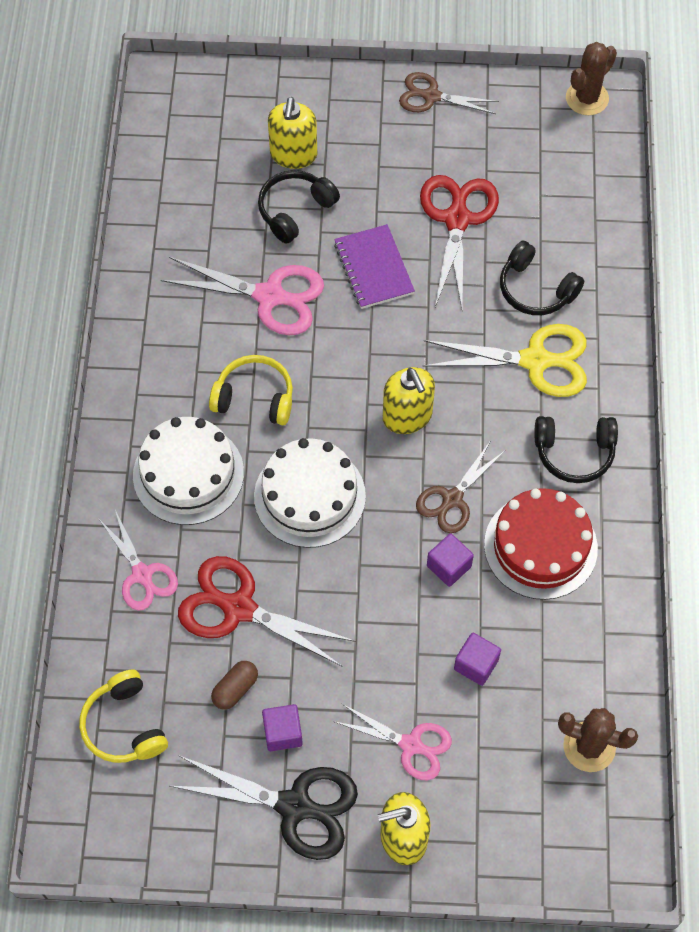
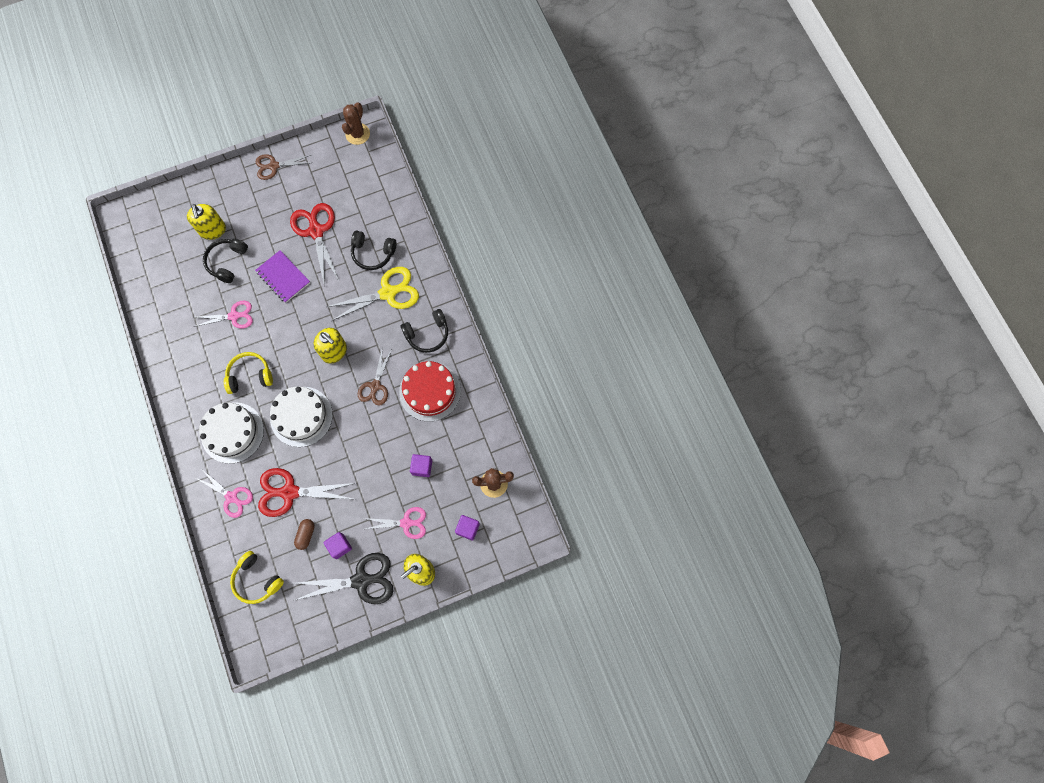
camera: 25 degrees left, 10 degrees up
pink scissors [161,257,324,335] -> pink scissors [194,301,253,329], size x0.65
purple cube [427,534,474,587] -> purple cube moved to [455,515,480,541]

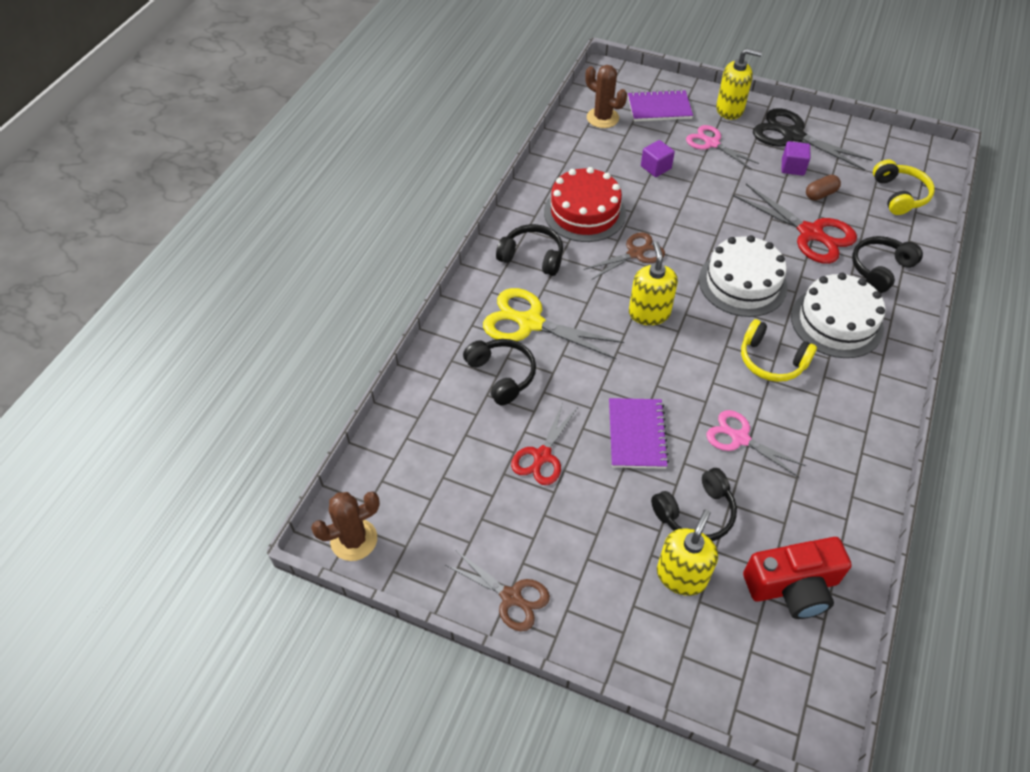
camera: 135 degrees left, 20 degrees down
pink scissors [196,471,253,518] -> black headphones [852,236,923,293]
red scissors [290,203,339,286] -> red scissors [511,403,578,485], size x0.65
purple cube [455,515,480,541] -> purple notebook [628,89,693,121]
none -> red camera [743,537,852,619]

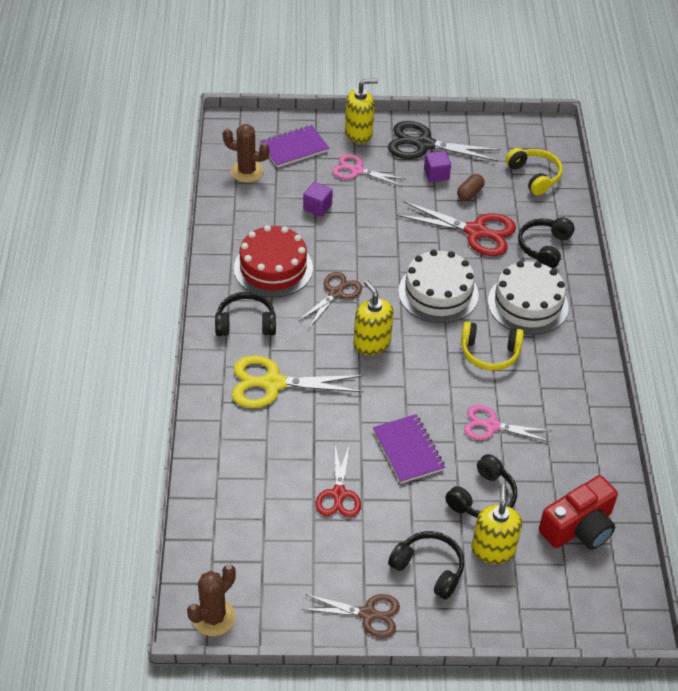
camera: 25 degrees left, 5 degrees down
black headphones [463,339,536,405] -> black headphones moved to [388,531,464,600]

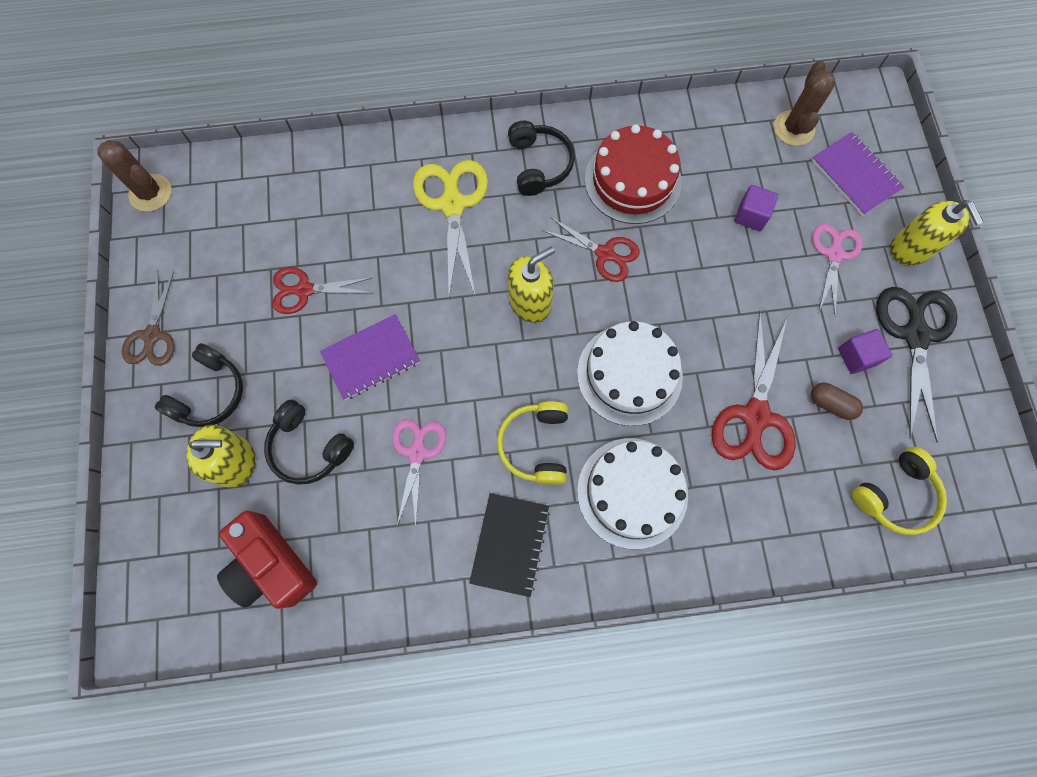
camera: 85 degrees right, 25 degrees up
brown scissors [298,272,362,328] -> red scissors [542,217,640,282]
black headphones [518,218,575,269] -> none
none -> black notebook [469,493,550,597]

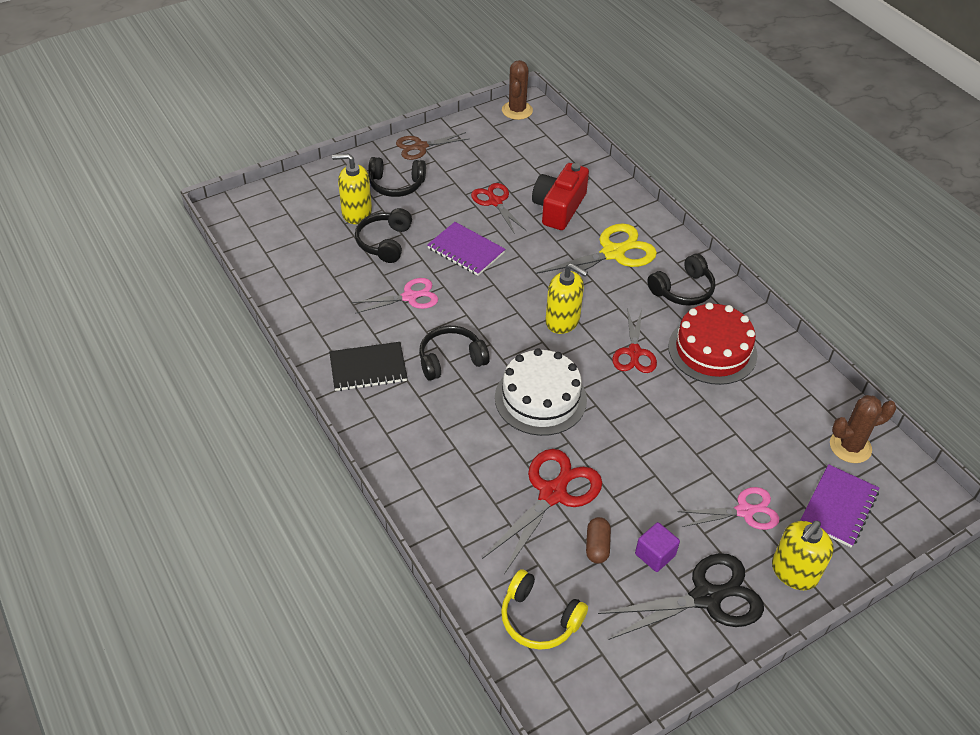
camera: 65 degrees right, 25 degrees down
yellow soap dispenser [187,425,255,488] -> yellow soap dispenser turned 120 degrees clockwise [332,153,372,224]
red camera [217,510,317,609] -> red camera moved to [532,163,589,230]
yellow headphones [497,401,568,485] -> black headphones [419,326,490,381]
white cake [577,438,688,549] -> none
red scissors [712,312,796,470] -> red scissors turned 135 degrees clockwise [482,449,602,574]
purple cube [734,185,778,231] -> none

